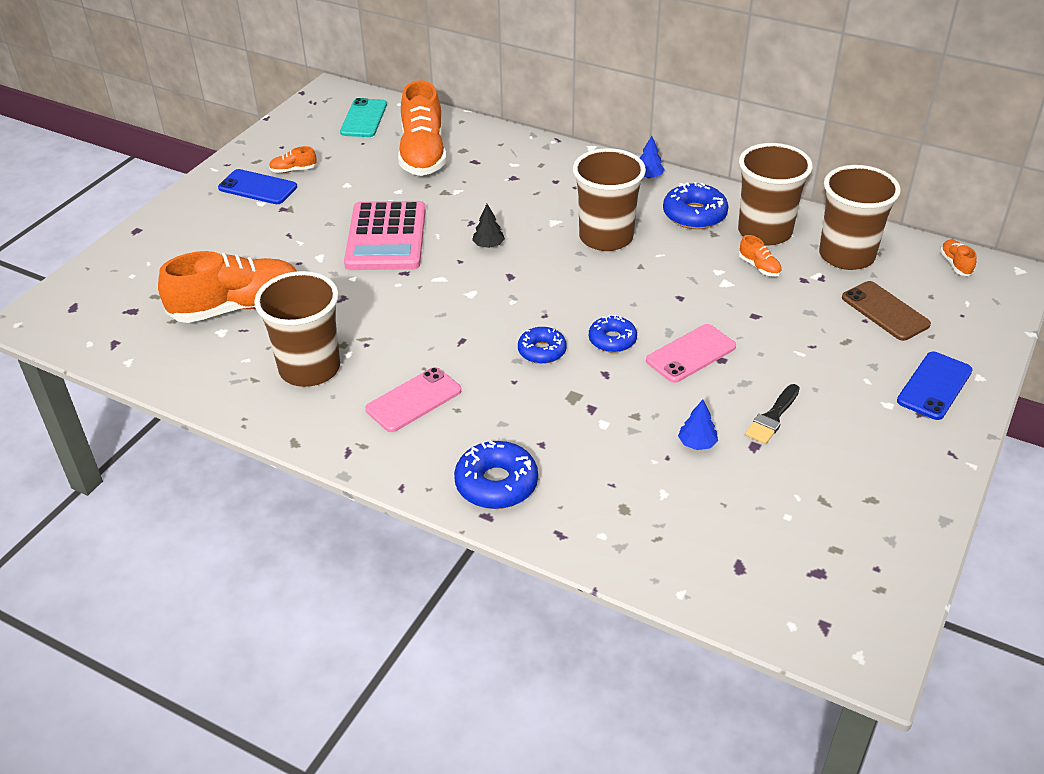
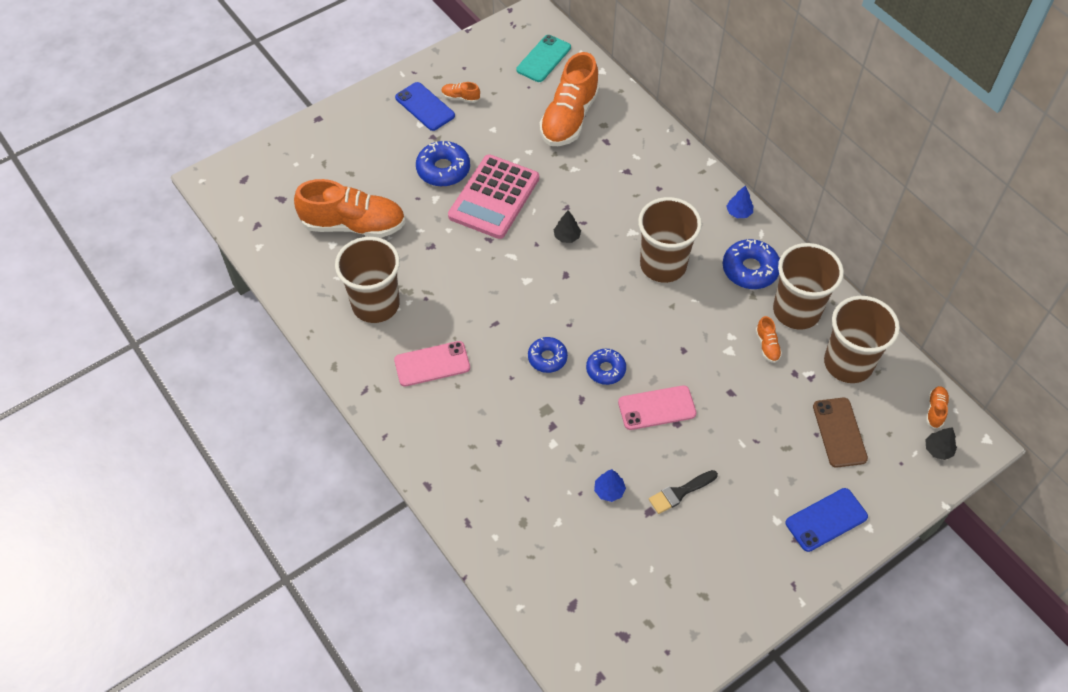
camera: 25 degrees right, 15 degrees up
blue donut [454,441,538,509] -> blue donut moved to [416,141,470,187]
none -> black tree [926,427,957,460]

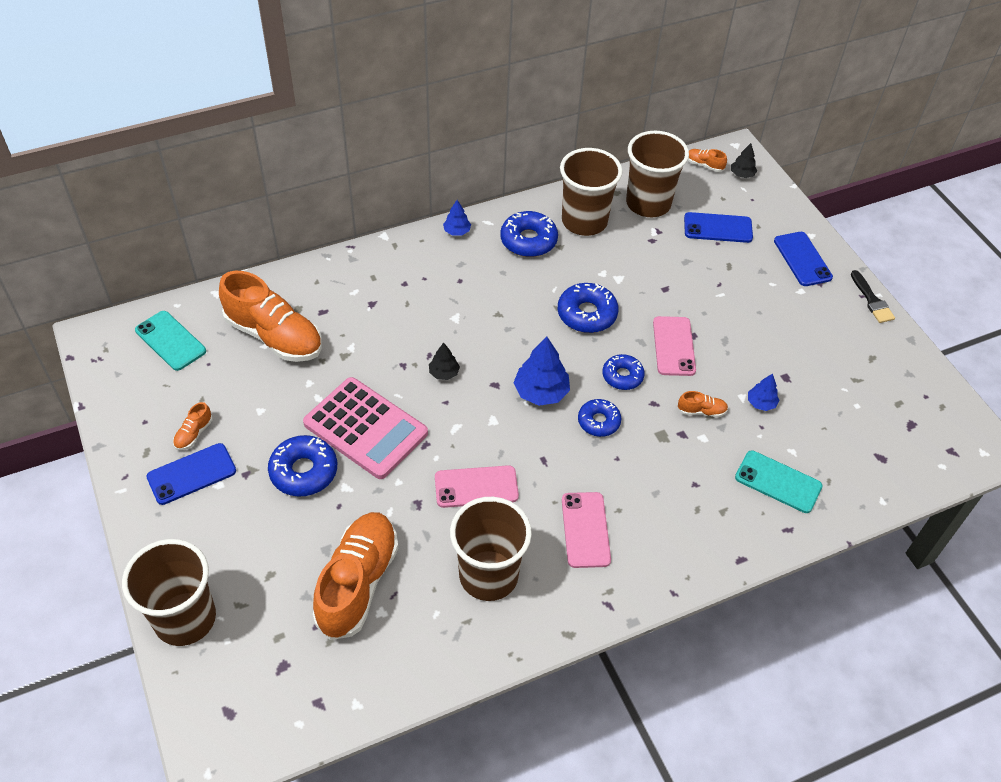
camera: 80 degrees left, 5 degrees down
brown cup [638,197,702,283] -> brown cup moved to [122,539,216,646]
black brush [649,470,718,514] -> black brush moved to [851,270,895,323]
orange shoe [756,316,782,363] -> orange shoe moved to [677,391,728,417]
brown phone [813,398,868,468] -> blue phone [684,212,753,243]
none -> pink phone [435,465,519,508]
none -> blue tree [513,337,570,406]
none -> blue donut [558,283,618,333]
none -> turquoise phone [735,450,822,513]

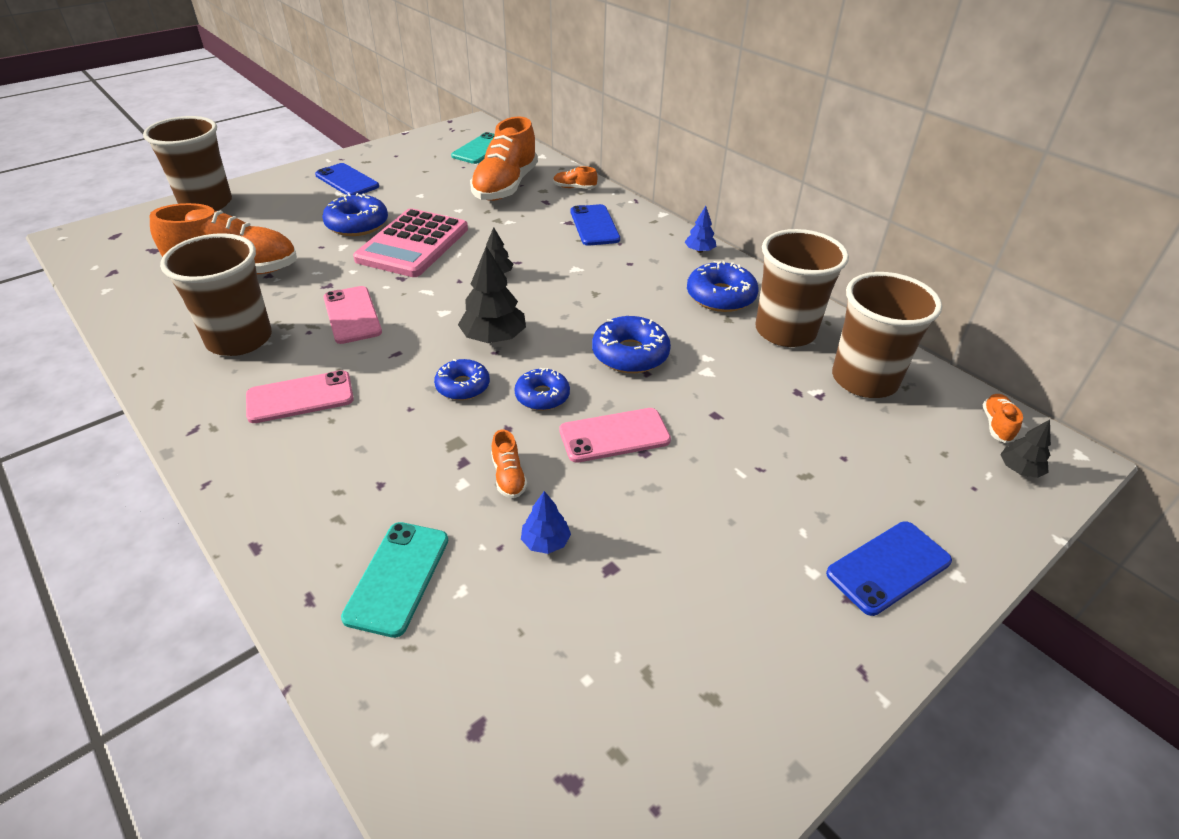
camera: 75 degrees right, 10 degrees down
orange shoe [173,402,213,450] -> orange shoe moved to [553,166,597,189]
blue tree [513,337,570,406] -> black tree [458,246,526,343]
blue phone [684,212,753,243] -> blue phone moved to [571,204,620,246]
black brush [851,270,895,323] -> none

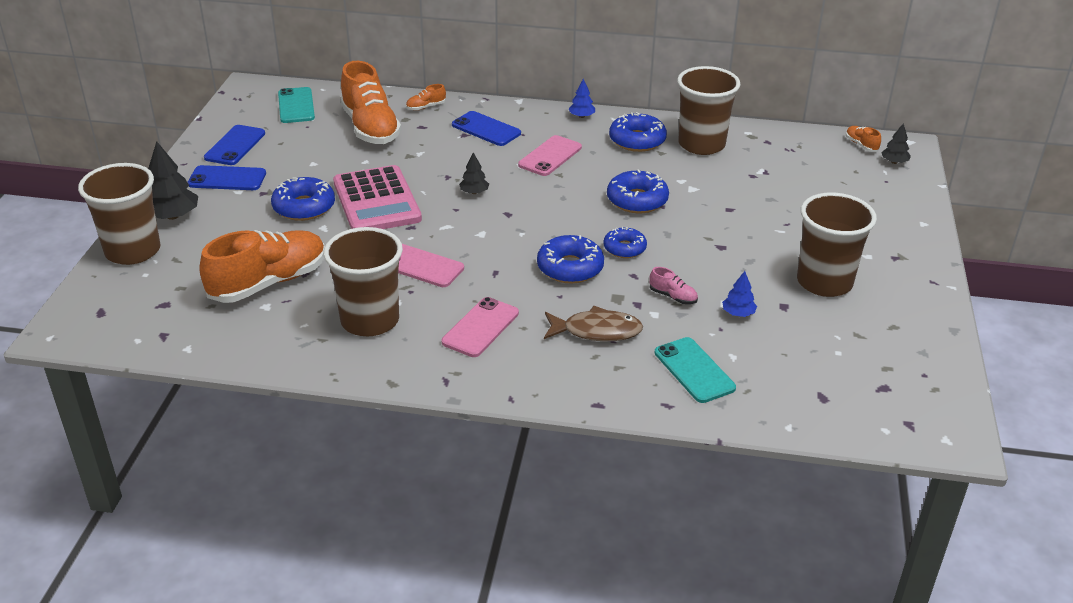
camera: 40 degrees left, 5 degrees down
blue donut [434,359,490,400] -> blue donut [537,235,604,284], size x1.51
black tree [458,246,526,343] -> black tree moved to [148,141,198,220]
orange shoe [491,430,527,499] -> pink shoe [649,267,698,304]
pink phone [559,408,671,463] -> pink phone moved to [518,135,582,176]
blue phone [826,521,952,616] -> blue phone moved to [204,125,265,165]
brown cup [832,272,942,398] -> brown cup moved to [797,193,877,297]
none -> brown fish [544,306,643,342]

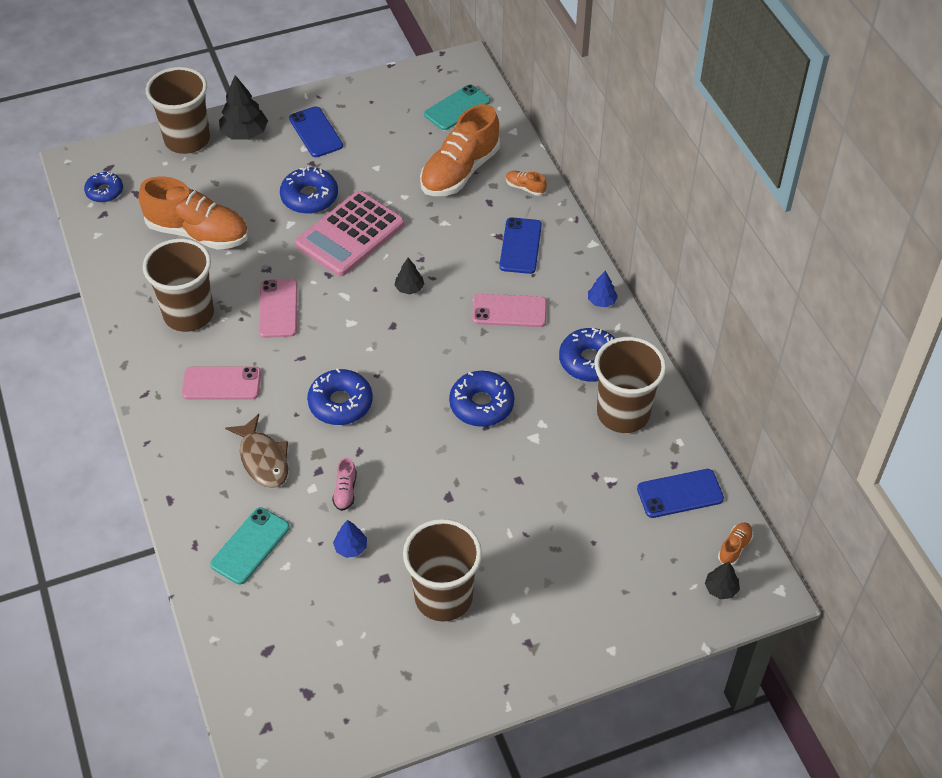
camera: 60 degrees right, 15 degrees up
blue phone [204,125,265,165] -> blue phone moved to [637,469,724,518]
blue donut [603,227,647,258] -> blue donut moved to [84,172,123,203]

